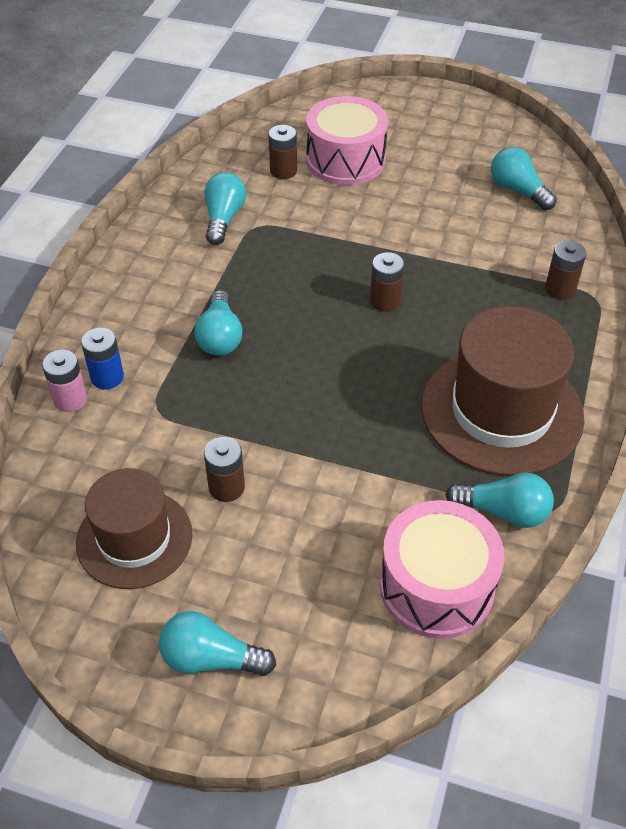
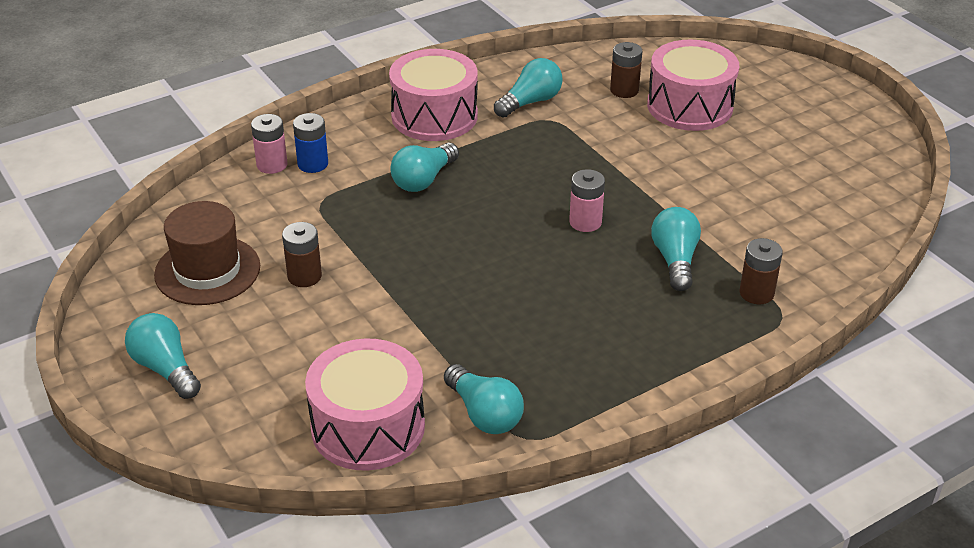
camera: 40 degrees right, 10 degrees down
brown battery [370,252,404,312] -> pink battery [569,169,605,232]
brown hat [421,306,584,476] -> none
turquoise light bulb [491,147,557,210] -> turquoise light bulb moved to [651,207,701,291]
none -> pink drum [389,49,478,141]

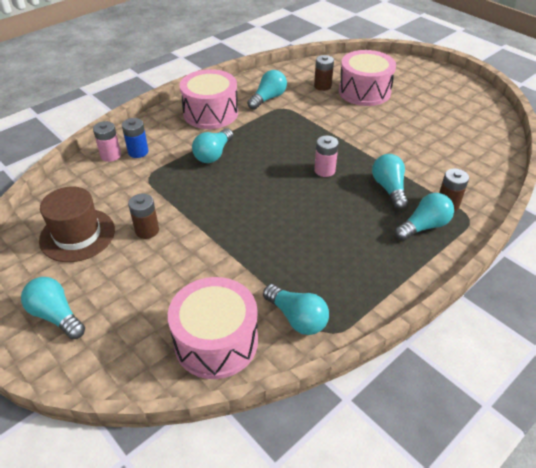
camera: 10 degrees left, 5 degrees up
none -> turquoise light bulb [395,193,454,241]

